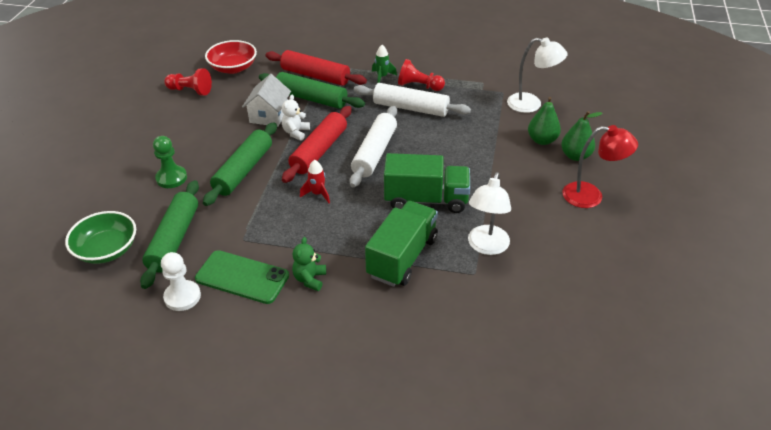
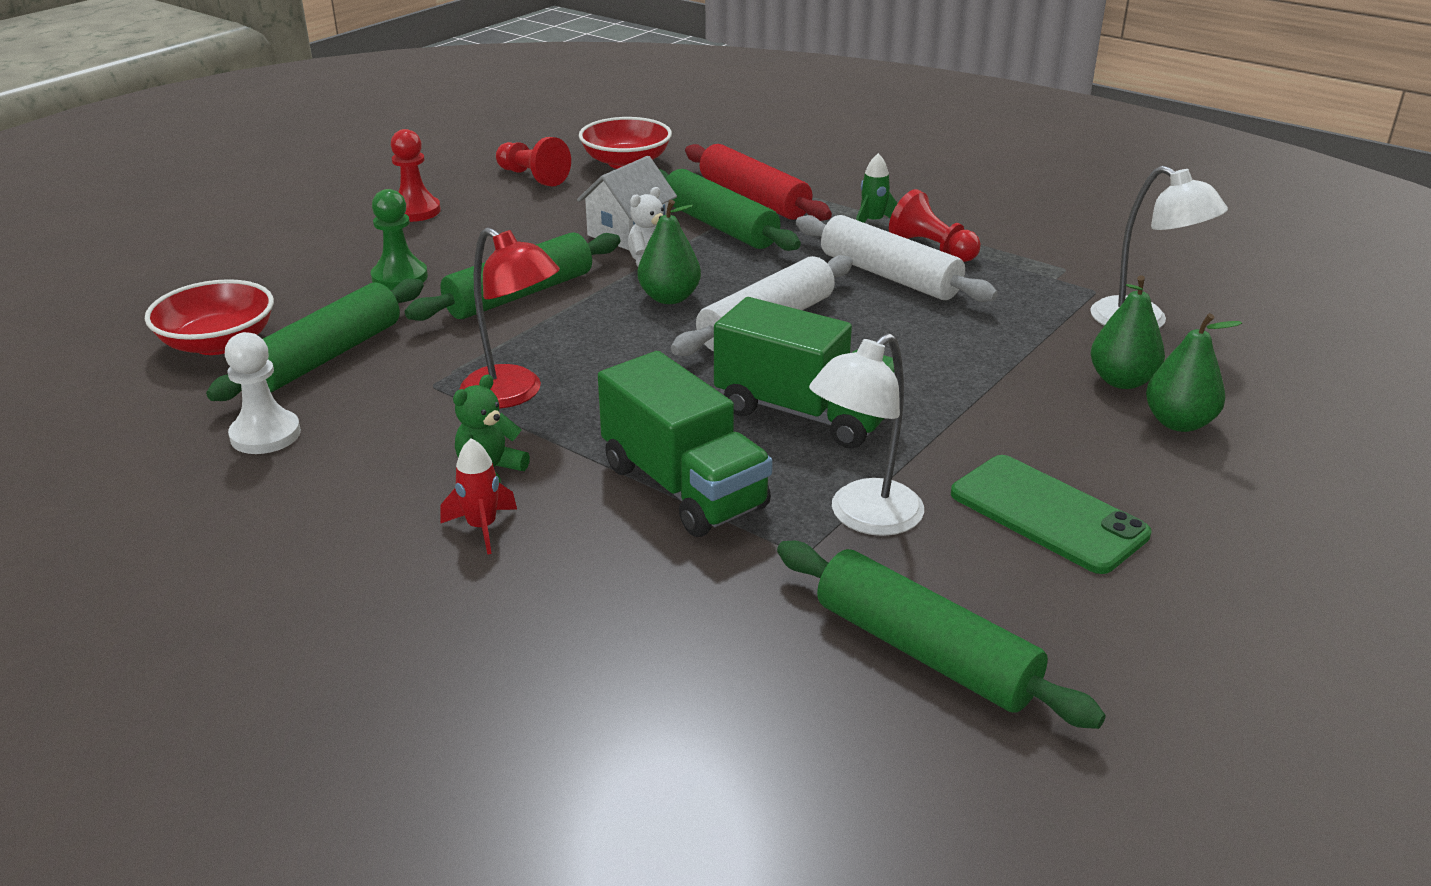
camera: 25 degrees right, 10 degrees down
green bowl [65,211,136,264] -> red bowl [145,279,274,355]
green phone [195,250,289,304] -> green phone moved to [951,455,1151,574]
red rolling pin [282,106,351,183] -> green pear [637,200,701,304]
red rocket [300,160,330,203] -> red rocket moved to [440,438,517,555]
green truck [365,201,438,287] -> green truck turned 90 degrees clockwise [598,351,773,537]
red lamp [562,125,638,208] -> red lamp moved to [460,227,560,409]
none -> red pawn [391,129,441,222]
none -> green rolling pin [777,541,1106,729]

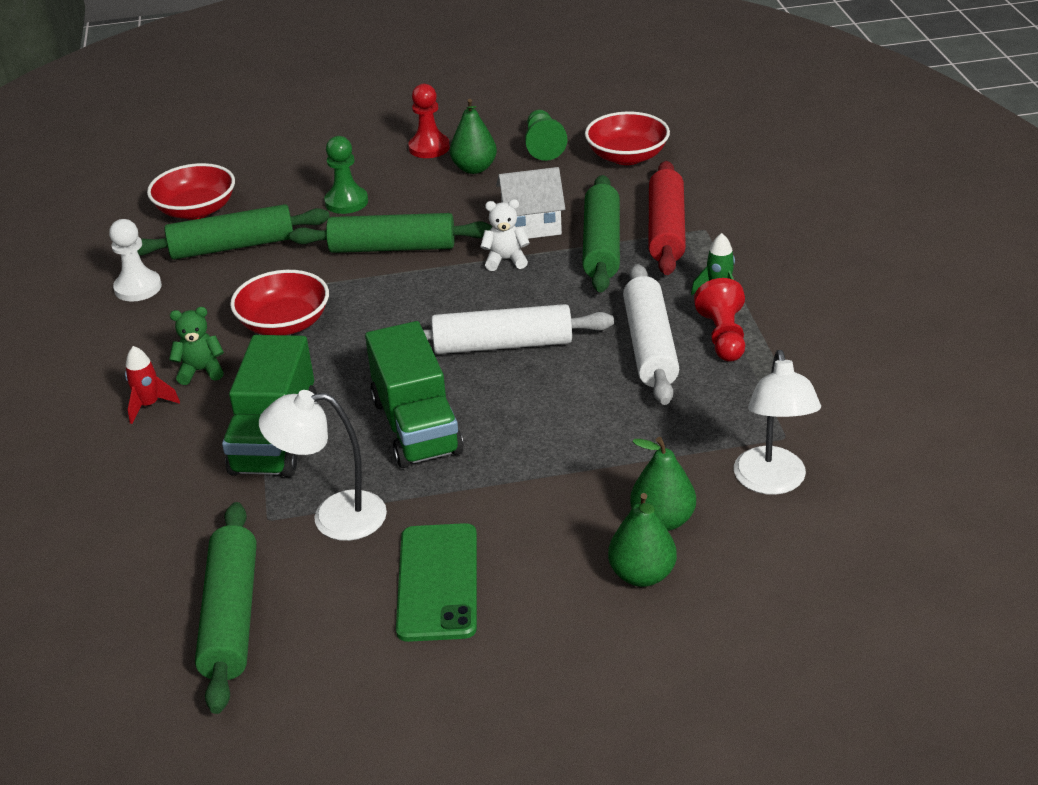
camera: 45 degrees right, 5 degrees up
red lamp [460,227,560,409] -> red bowl [230,270,329,335]
red pawn [496,137,571,186] -> green pawn [525,110,567,161]
green pear [637,200,701,304] -> green pear moved to [450,99,497,174]

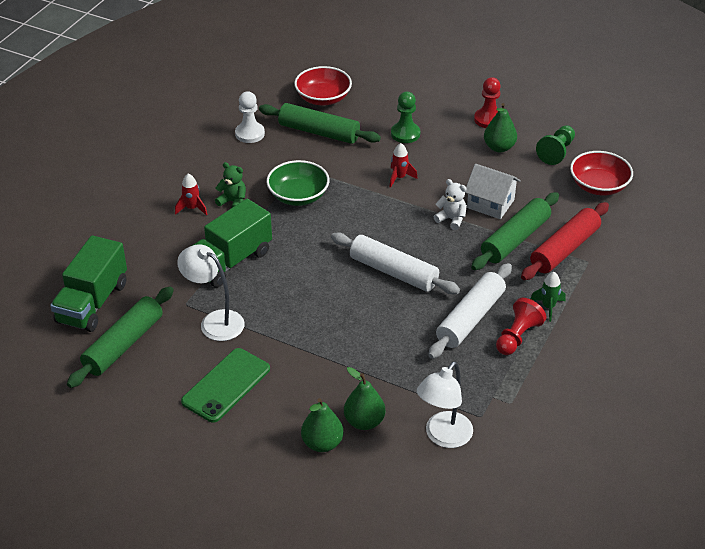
camera: 35 degrees right, 5 degrees up
red bowl [230,270,329,335] -> green bowl [266,160,329,206]
green rolling pin [289,213,492,253] -> red rocket [389,143,418,188]
green truck [365,321,463,468] -> green truck moved to [50,235,127,332]

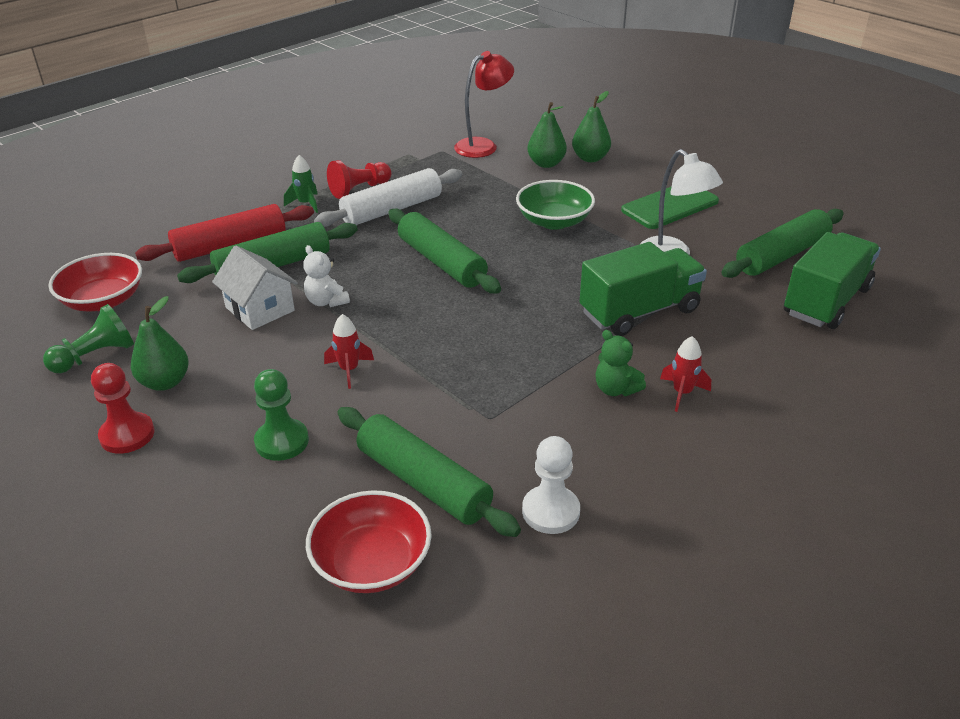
camera: 160 degrees left, 5 degrees down
green bowl [266,160,329,206] -> green bowl moved to [516,180,595,230]
white rolling pin [331,233,460,294] -> green rolling pin [388,208,501,294]
white lamp [417,362,473,448] -> red lamp [454,51,514,158]

